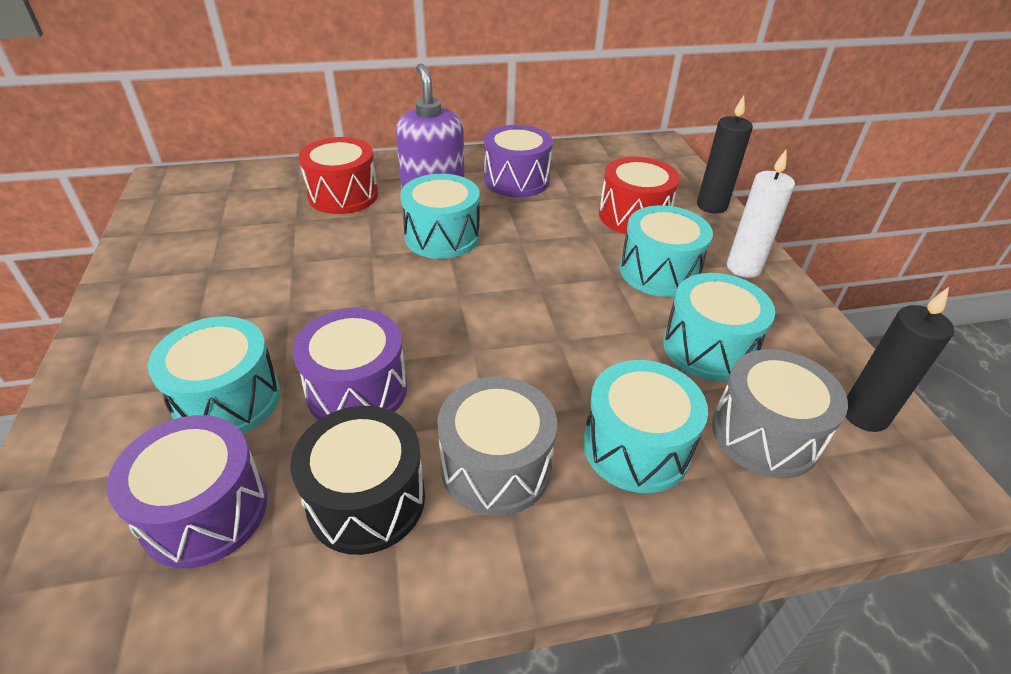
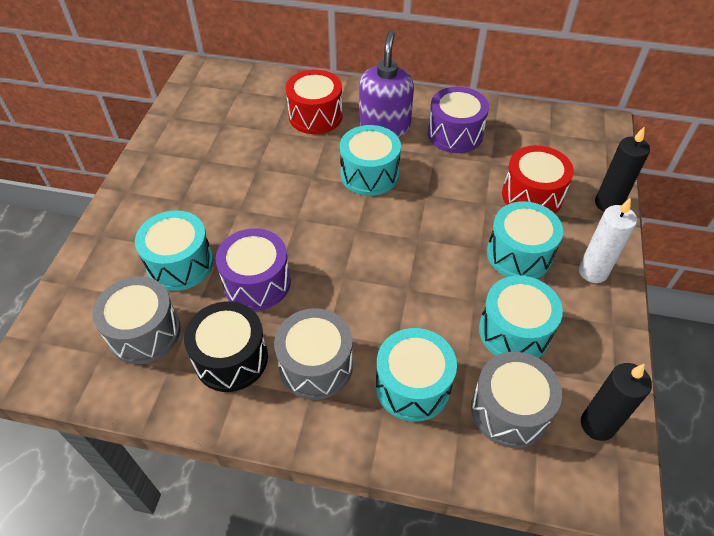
camera: 25 degrees right, 10 degrees up
purple drum [107,415,267,568] -> grey drum [92,277,181,364]

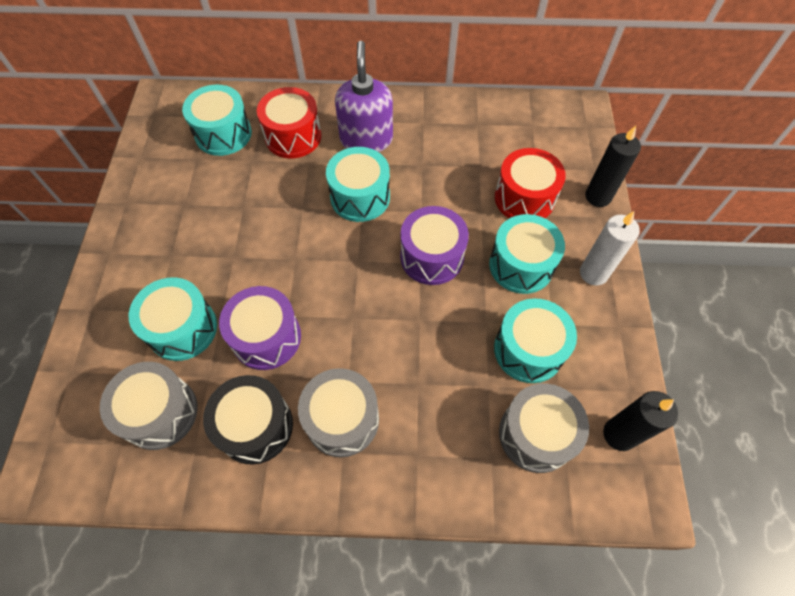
camera: 10 degrees left, 10 degrees up
turquoise drum [376,328,457,422] -> turquoise drum moved to [182,85,252,156]
purple drum [428,87,489,153] -> purple drum moved to [400,206,469,285]

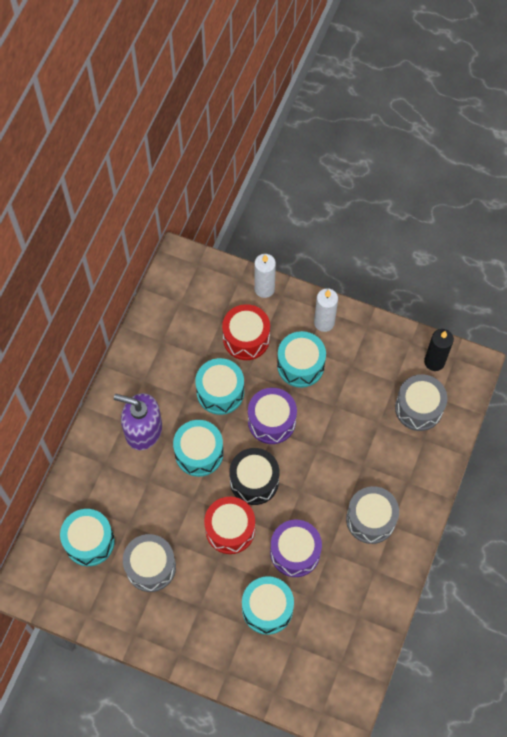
camera: 70 degrees left, 5 degrees up
grey drum [100,362,198,450] -> grey drum moved to [123,534,176,592]
black drum [203,375,293,465] -> black drum moved to [229,448,279,505]
red drum [257,87,321,158] -> red drum moved to [204,497,255,554]
turquoise drum [494,298,577,383] -> turquoise drum moved to [195,358,244,415]
black candle [585,126,641,207] -> white candle [254,254,276,298]

